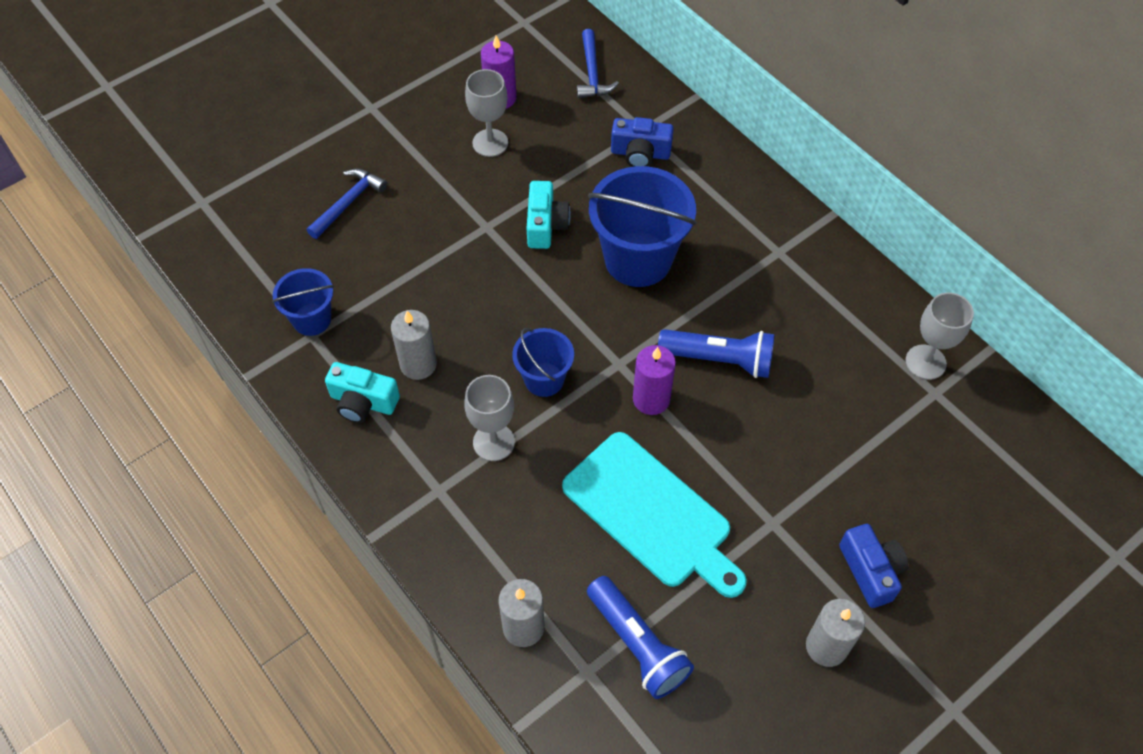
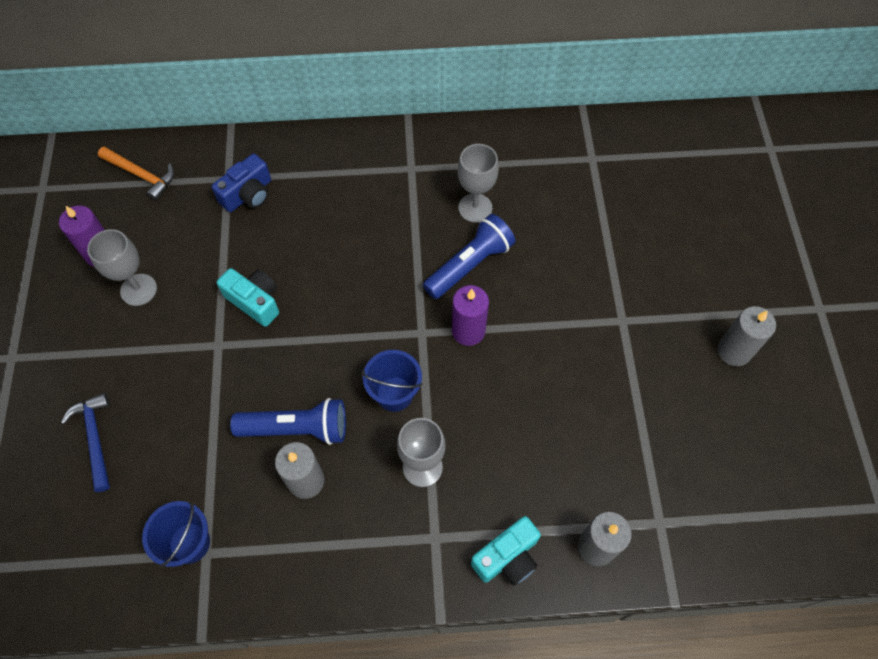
camera: 55 degrees left, 5 degrees up
turquoise camera [325,362,400,423] -> turquoise camera moved to [471,516,541,586]
turquoise cutting board [562,432,747,598] -> none
blue hammer [577,29,619,98] -> orange hammer [98,146,174,201]
blue flashlight [587,576,694,699] -> blue flashlight moved to [230,398,346,445]
blue bucket [588,166,697,287] -> none
blue camera [839,524,908,608] -> none
grey goblet [905,292,974,380] -> grey goblet moved to [458,144,499,223]

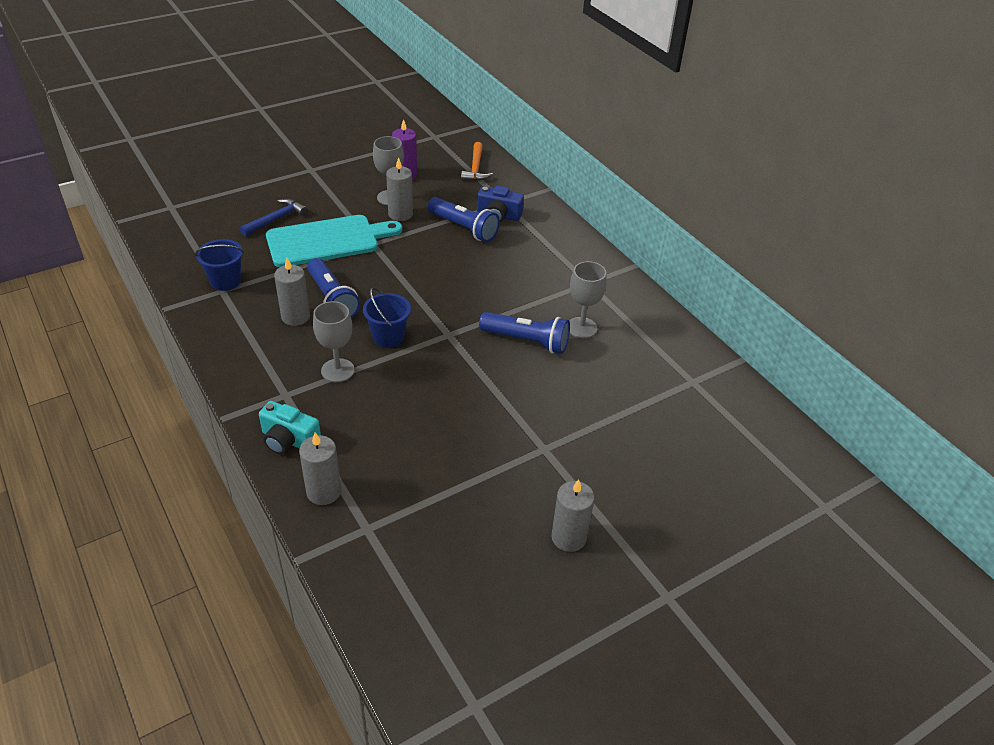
camera: 60 degrees right, 20 degrees down
turquoise camera [216,268,279,327] -> none
purple candle [452,285,489,346] -> none
none -> turquoise cutting board [266,215,402,267]
none -> grey candle [386,157,413,221]
none -> blue flashlight [427,197,500,242]

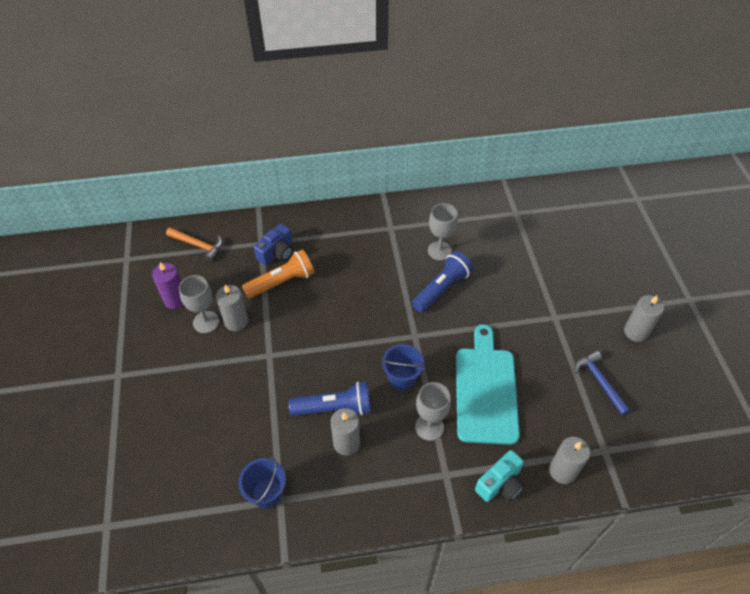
camera: 65 degrees left, 10 degrees up
blue hammer [240,199,308,236] -> blue hammer moved to [575,351,631,415]
turquoise cutting board [266,215,402,267] -> turquoise cutting board moved to [456,324,520,445]
blue flashlight [427,197,500,242] -> orange flashlight [242,249,314,298]

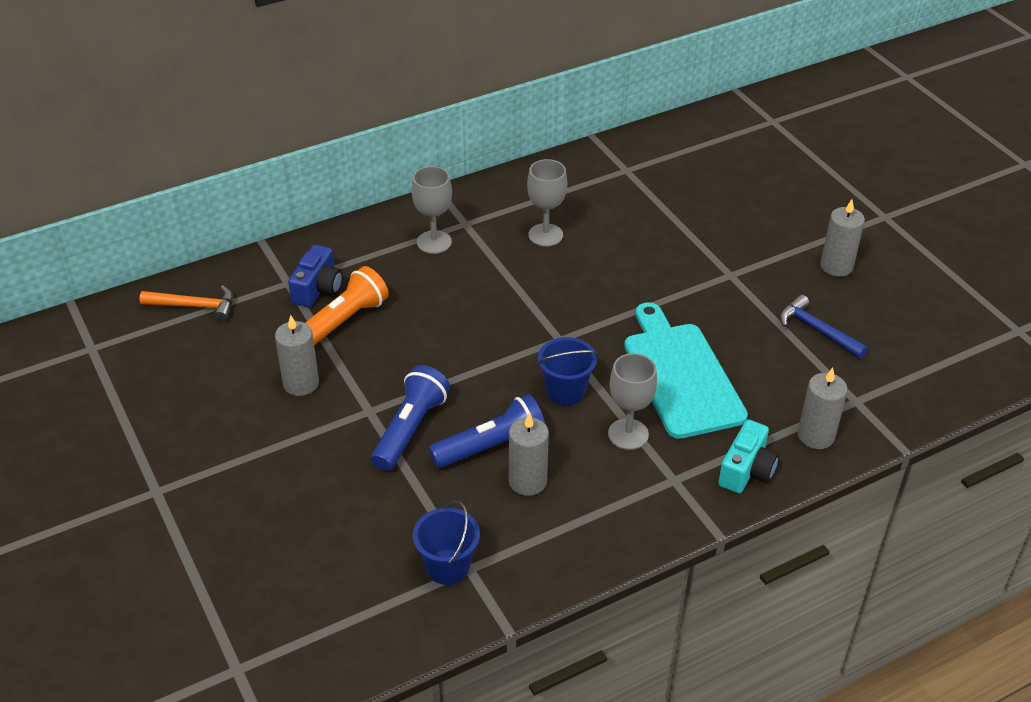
camera: 20 degrees left, 10 degrees down
purple candle [152,262,184,309] -> none
grey goblet [179,275,219,333] -> grey goblet moved to [411,166,452,254]
blue flashlight [412,251,473,312] -> blue flashlight moved to [371,365,450,471]

